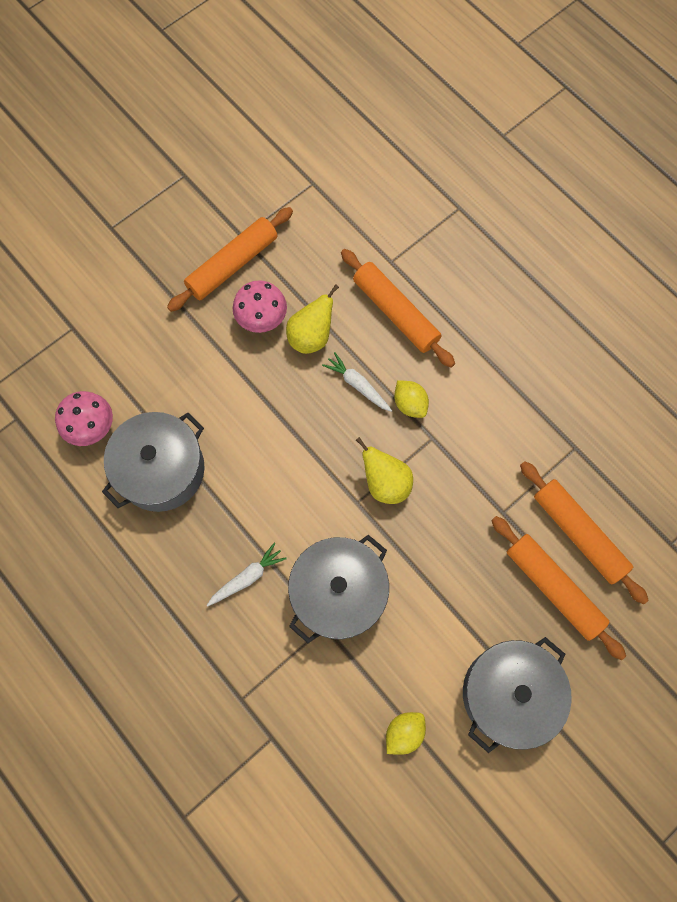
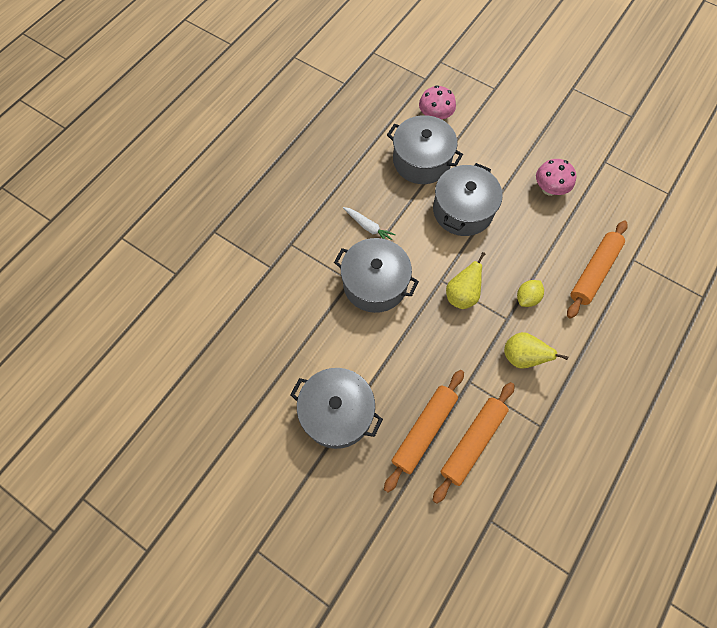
camera: 75 degrees right, 5 degrees down
orange rolling pin [167,207,293,312] -> none
yellow pear [286,284,339,354] -> yellow pear moved to [504,332,568,369]
white carrot [322,352,392,412] -> none
yellow lemon [386,712,426,755] -> none
none -> grey pot [433,163,503,236]

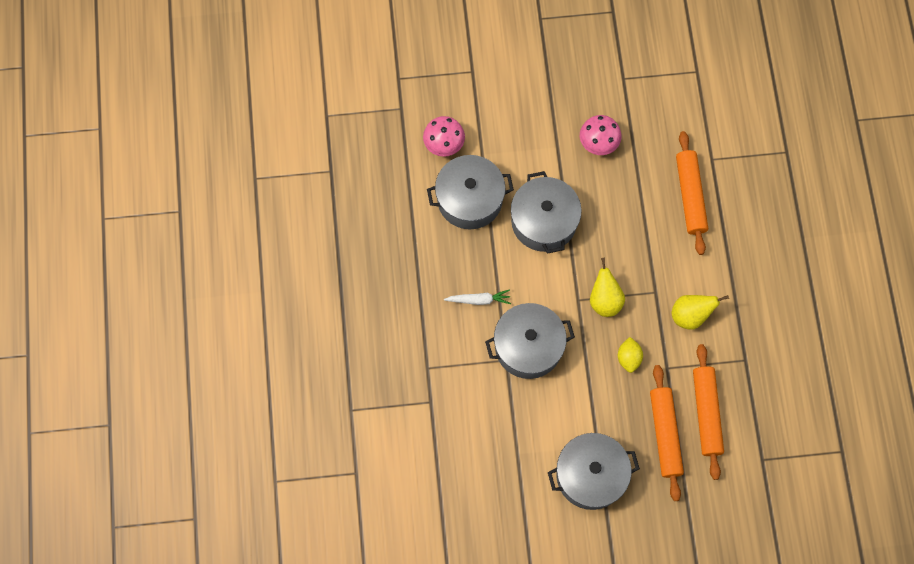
camera: 40 degrees left, 5 degrees up
yellow lemon [517,280,544,307] -> yellow lemon moved to [618,337,643,373]

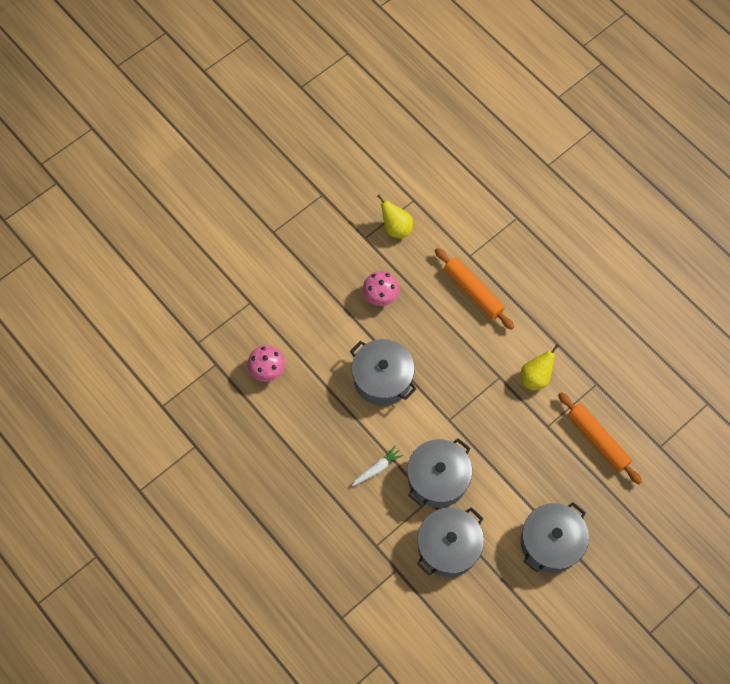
camera: 35 degrees left, 5 degrees down
grey pot [427,155,514,229] -> grey pot moved to [417,507,484,577]
yellow pear [590,258,625,317] -> yellow pear moved to [377,194,413,239]
yellow lemon [618,337,643,373] -> none
orange rolling pin [650,365,684,501] -> none

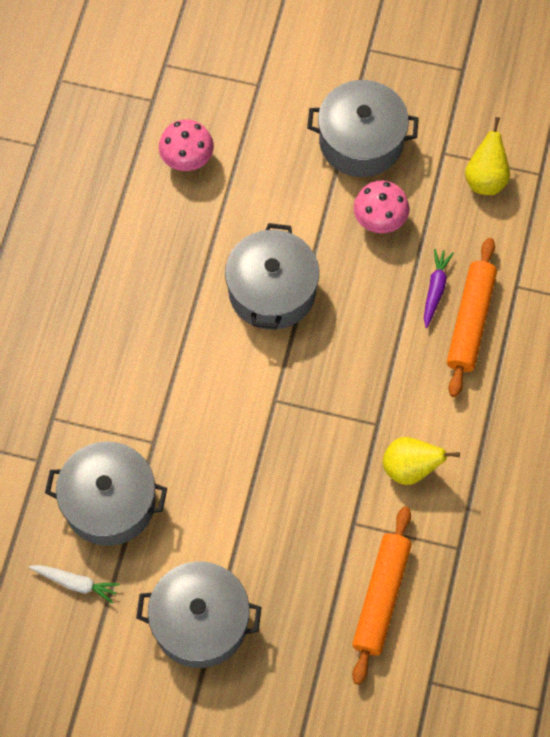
camera: 55 degrees right, 0 degrees up
white carrot [352,446,403,486] -> white carrot moved to [29,565,120,604]
grey pot [407,438,472,508] -> grey pot moved to [307,80,419,177]
none -> purple carrot [424,248,454,328]

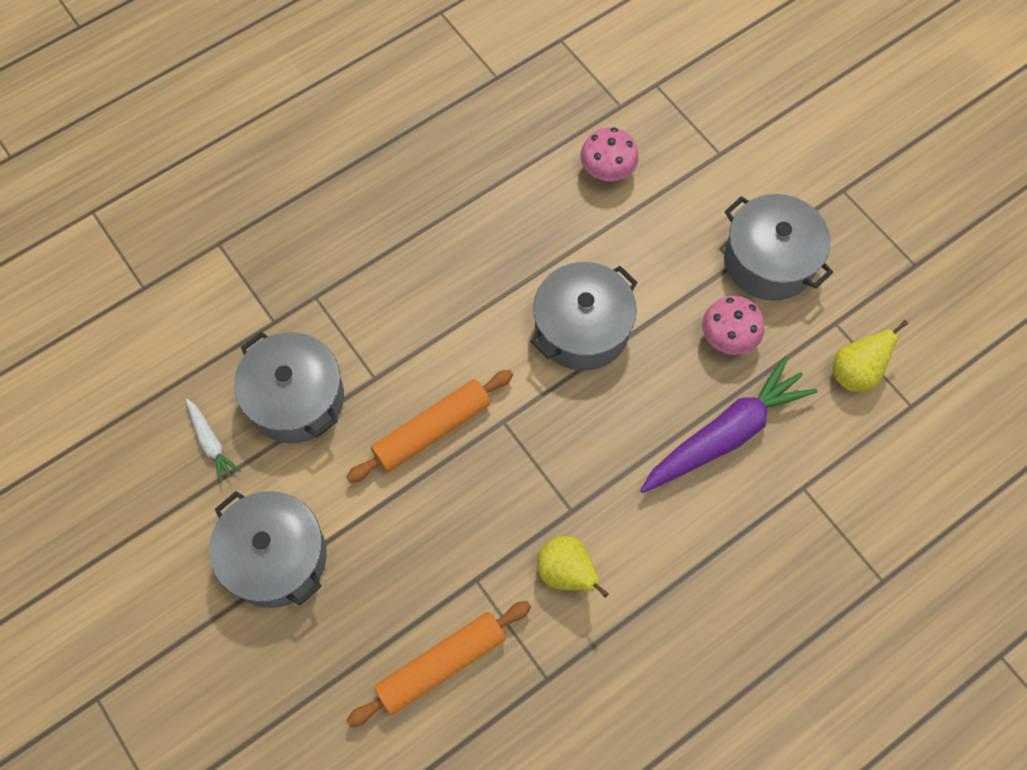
camera: 40 degrees right, 0 degrees up
purple carrot [424,248,454,328] -> purple carrot [640,356,817,493], size x2.13
orange rolling pin [447,238,497,397] -> orange rolling pin moved to [346,370,513,483]

